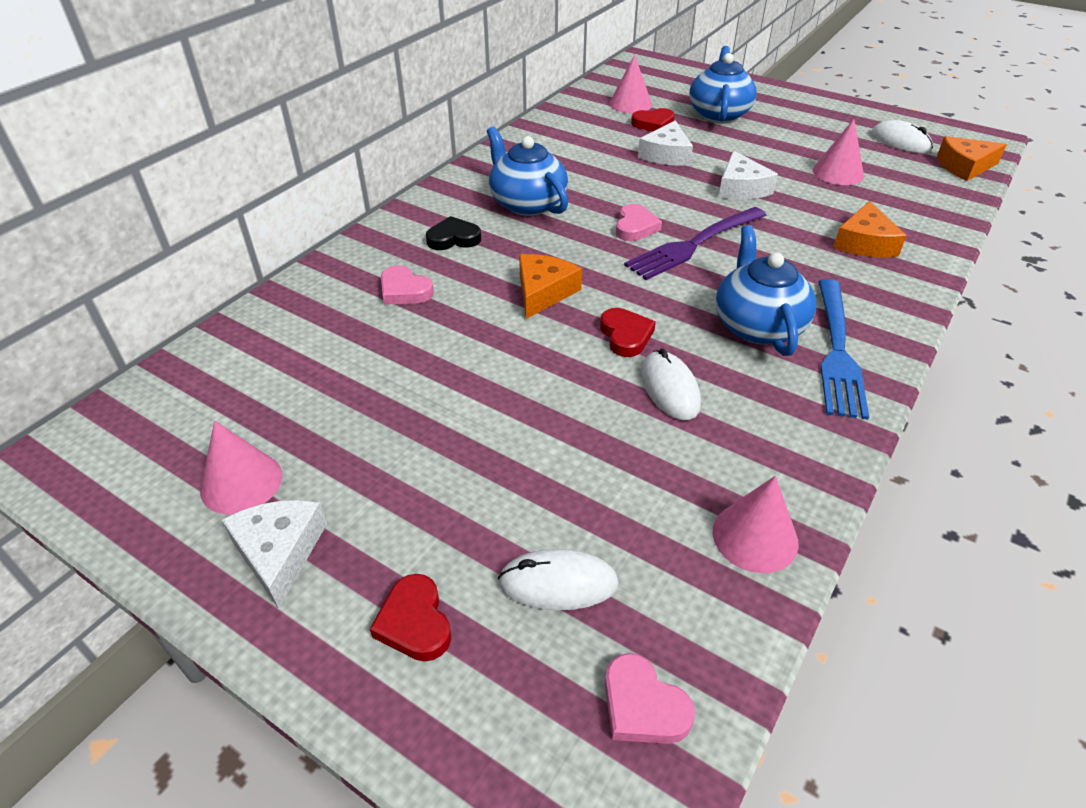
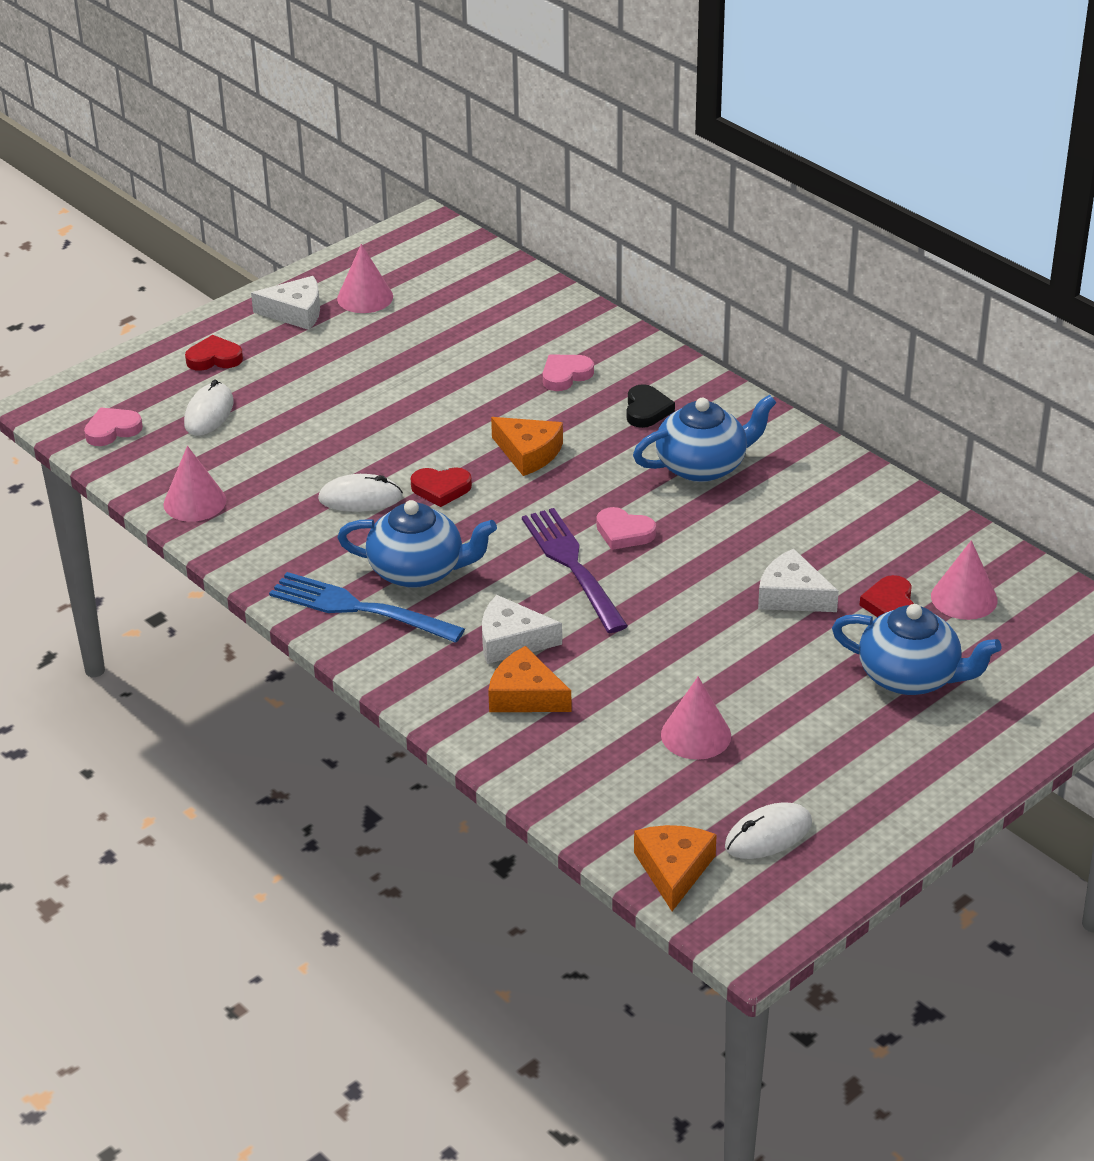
camera: 105 degrees right, 5 degrees down
white cheese [718,150,778,200] -> white cheese moved to [482,595,562,664]

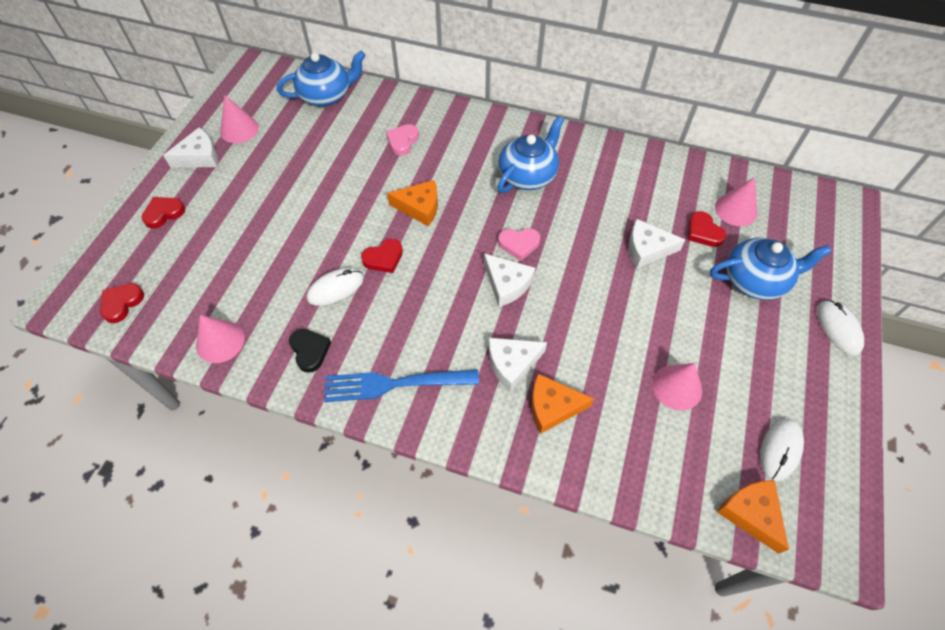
camera: 30 degrees left, 20 degrees up
pink heart [84,408,143,446] -> red heart [100,283,144,323]
white mouse [184,380,234,436] -> white mouse moved to [817,300,864,355]
blue teapot [337,500,497,588] -> blue teapot moved to [277,51,366,107]
purple fork [522,508,628,633] -> white cheese [484,253,535,307]
black heart [627,384,675,428] -> black heart moved to [289,329,331,373]

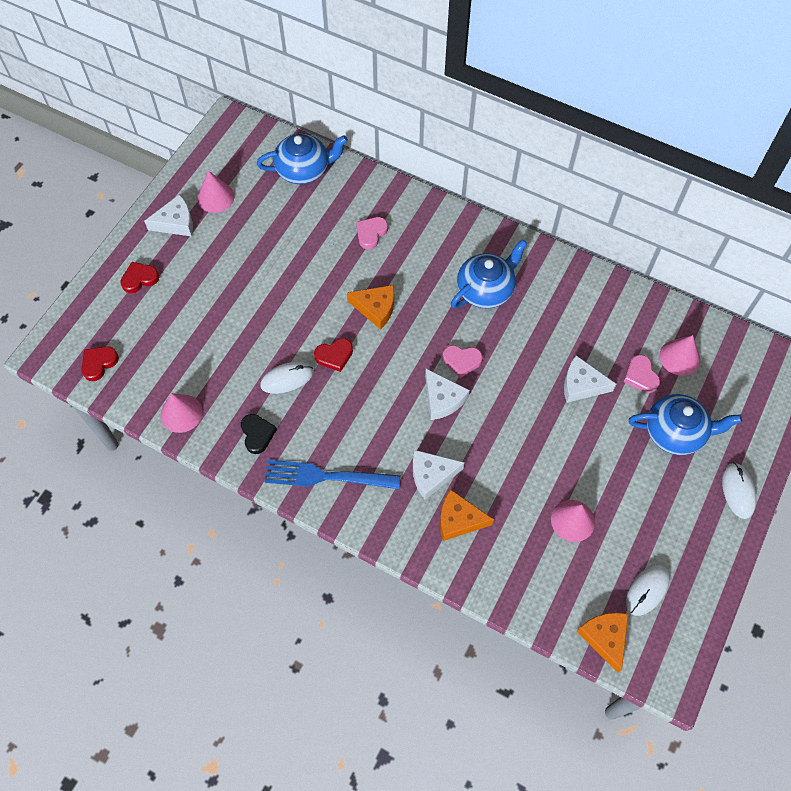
camera: 10 degrees right, 5 degrees up
red heart [688,211,726,247] -> pink heart [623,355,660,393]

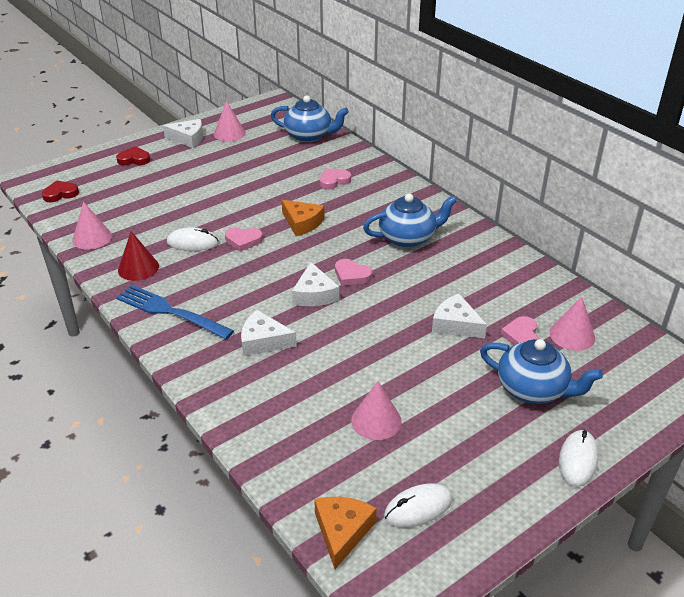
camera: 25 degrees right, 25 degrees down
black heart [241,414,277,454] -> red cone [118,231,159,281]
red heart [314,338,353,372] -> pink heart [225,227,263,252]
orange cheese [440,489,494,541] -> none

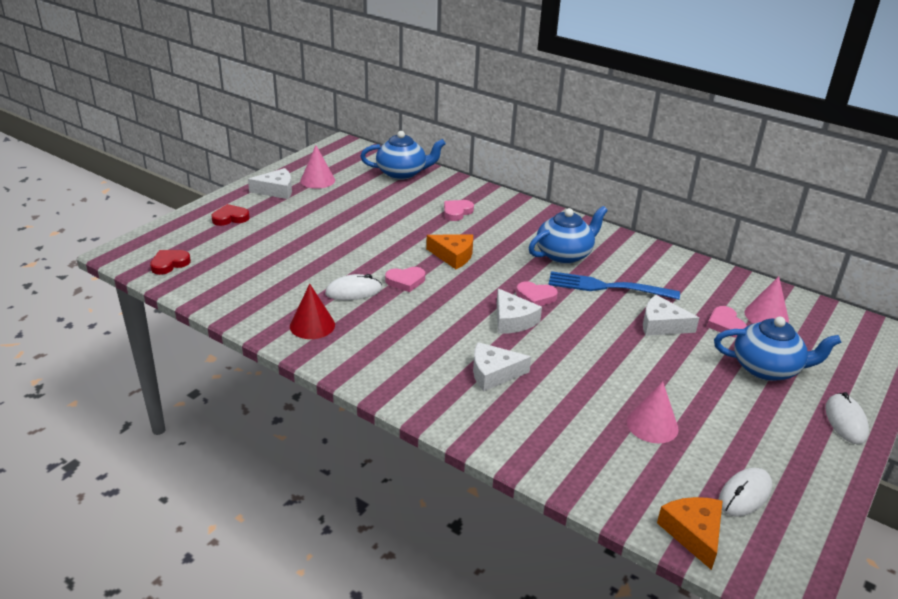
camera: 20 degrees left, 5 degrees down
pink cone [72,202,112,250] -> none
blue fork [116,285,234,340] -> blue fork moved to [548,271,680,300]

